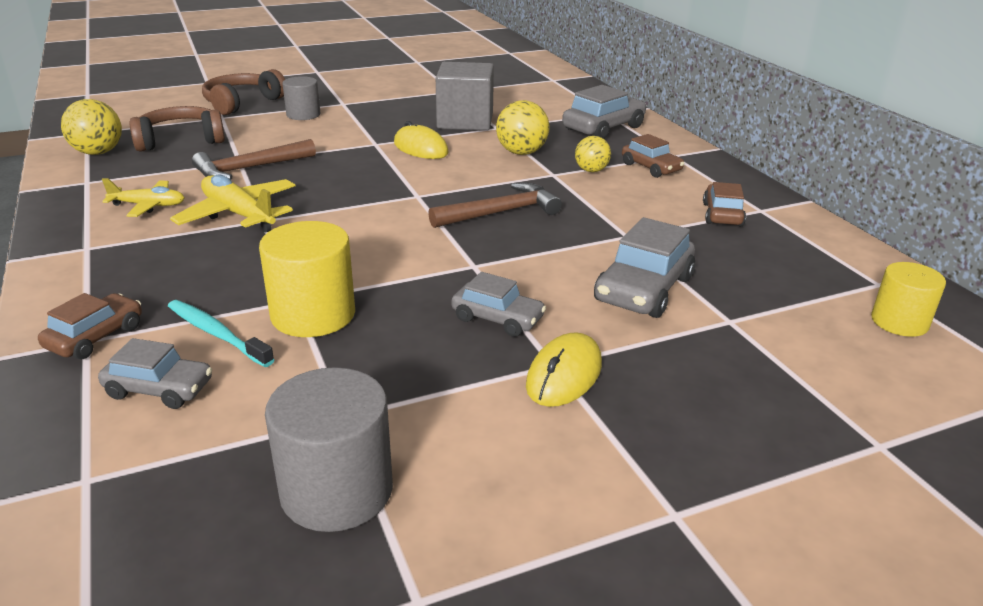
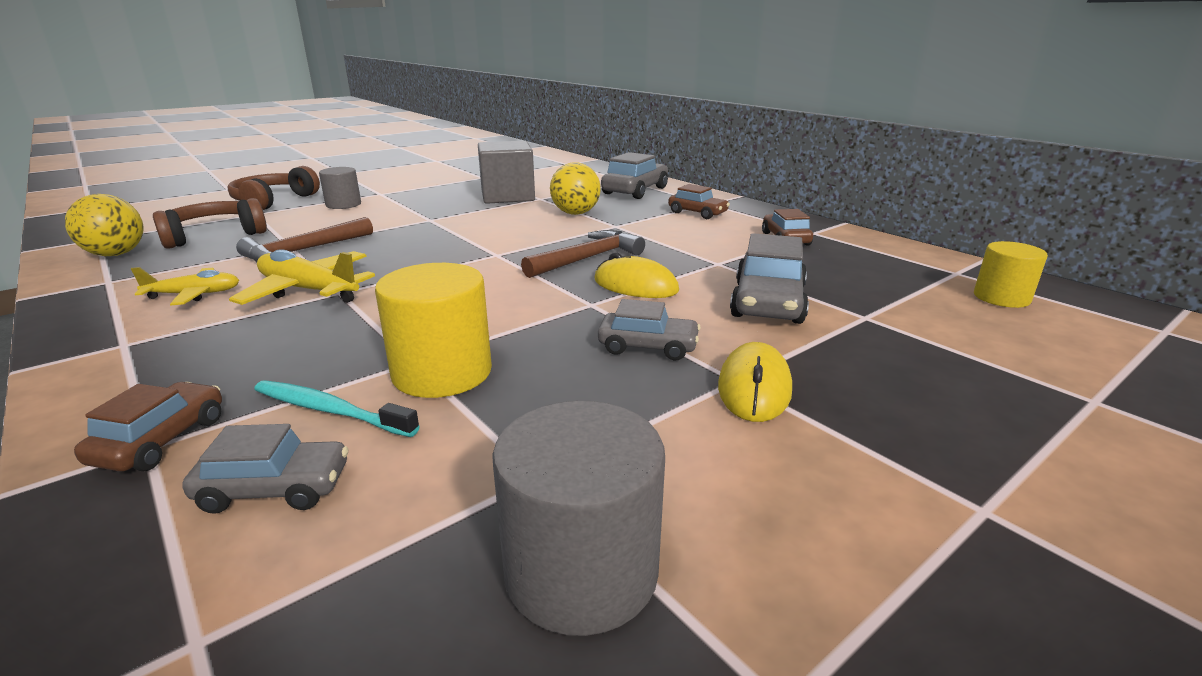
camera: 15 degrees left, 5 degrees down
yellow mouse [394,121,449,159] -> yellow mouse moved to [594,252,679,298]
yellow ball [575,136,611,172] -> none

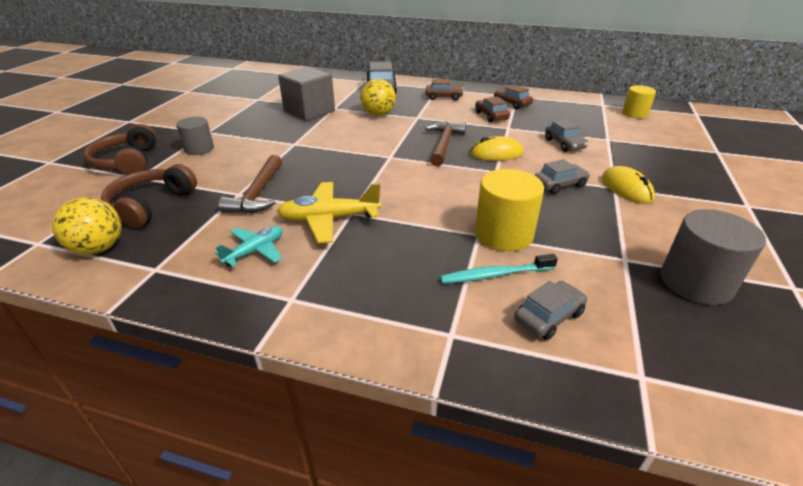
camera: 35 degrees left, 10 degrees up
brown car [74,382,222,472] -> brown car moved to [475,96,510,122]
yellow plane [131,267,239,306] -> turquoise plane [215,226,283,267]
grey car [730,233,809,324] -> grey car [545,119,588,152], size x0.64

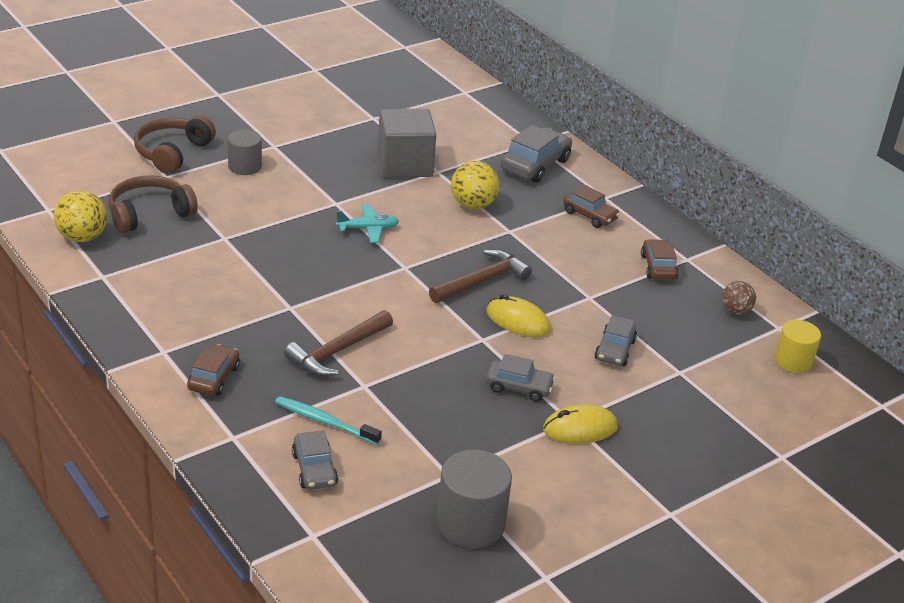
camera: 35 degrees right, 0 degrees up
turquoise plane [215,226,283,267] -> turquoise plane moved to [336,204,399,243]
brown hammer [219,155,282,214] -> brown hammer moved to [284,310,393,376]
yellow plane [277,182,381,243] -> none
brown car [475,96,510,122] -> brown car moved to [187,344,240,396]
yellow cylinder [475,169,544,251] -> none
grey car [514,281,587,340] -> grey car turned 75 degrees clockwise [292,430,338,490]
yellow mouse [602,166,655,204] -> yellow mouse turned 60 degrees clockwise [543,404,618,444]
none -> brown ball [722,281,756,315]

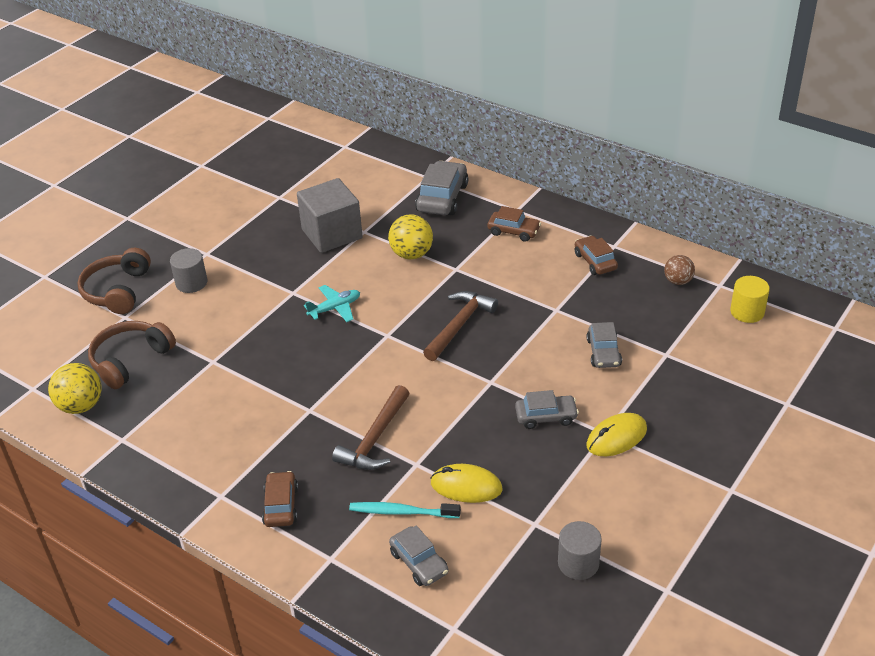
camera: 15 degrees left, 5 degrees up
grey cylinder [437,449,512,548] -> grey cylinder [558,521,602,580], size x0.65
yellow mouse [487,294,551,337] -> yellow mouse moved to [431,464,503,503]

